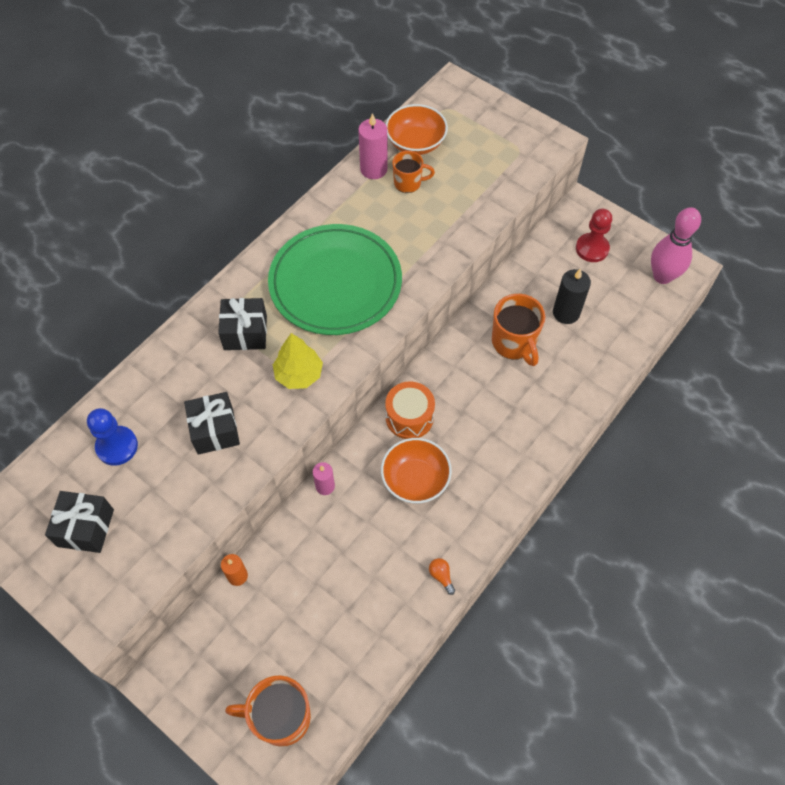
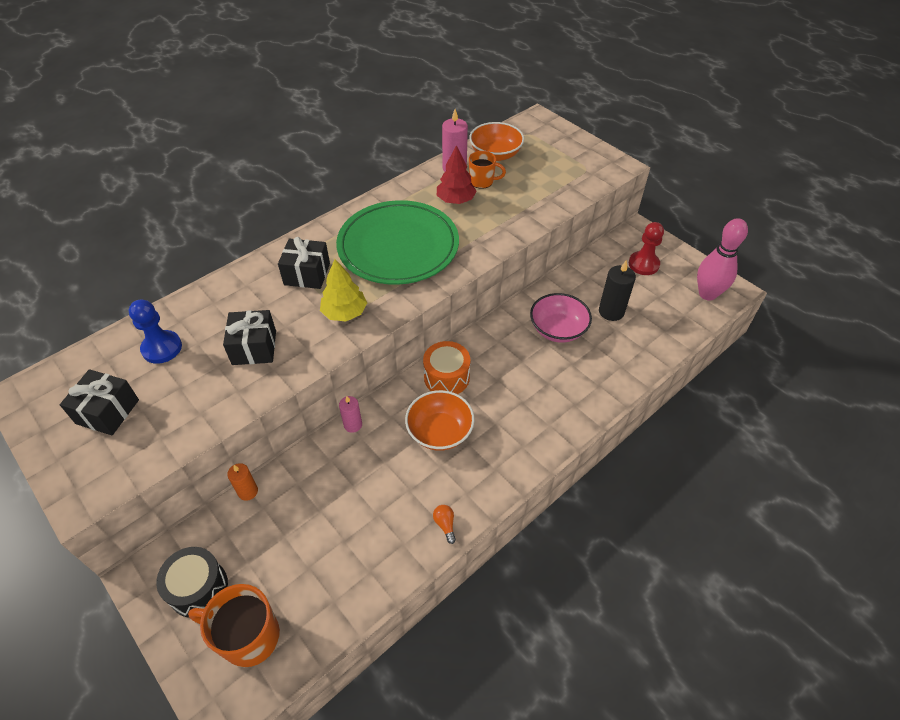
camera: 10 degrees right, 10 degrees down
orange mug [492,294,545,366] -> pink bowl [530,293,592,343]
none -> black drum [156,547,228,618]
none -> red tree [437,145,476,204]

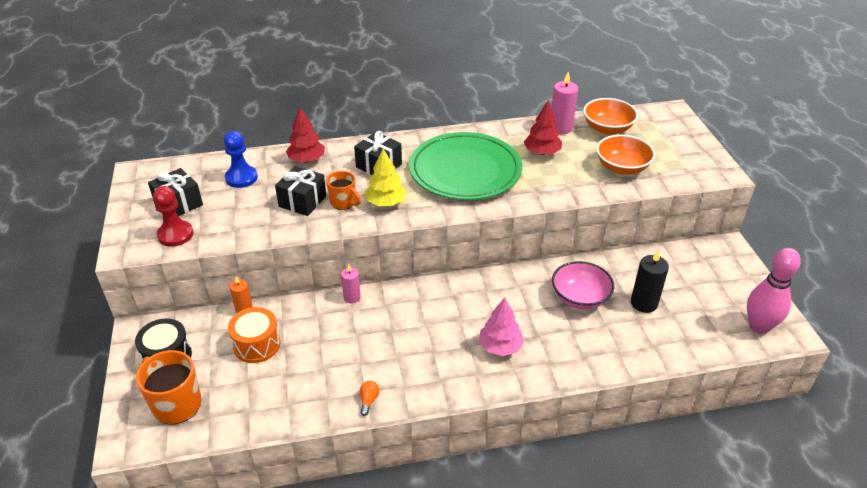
camera: 30 degrees right, 10 degrees down
orange bowl [405,390,475,451] -> orange bowl moved to [596,135,655,175]
orange drum [423,341,470,394] -> orange drum moved to [228,307,281,363]
orange mug [469,151,506,189] -> orange mug moved to [326,171,361,210]
red pawn [629,222,664,275] -> red pawn moved to [153,186,194,247]
none -> red tree [286,107,325,163]
none -> pink tree [479,298,524,356]

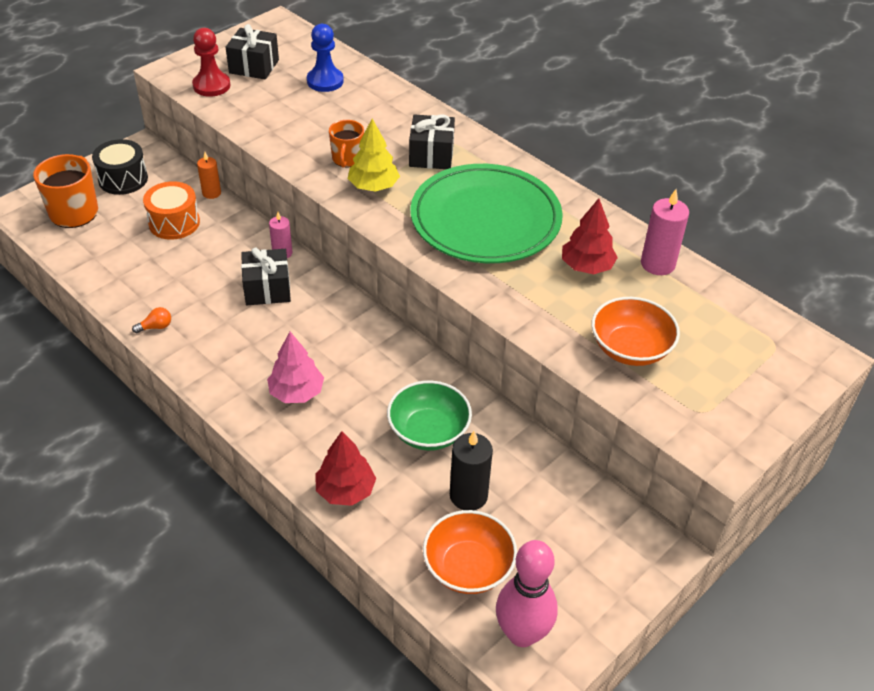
camera: 55 degrees right, 5 degrees up
black gift [275,166,326,216] -> black gift moved to [241,248,291,305]
red tree [286,107,325,163] -> red tree moved to [315,431,376,506]
pink bowl [552,261,614,309] -> green bowl [387,380,472,451]
orange bowl [583,98,638,135] -> orange bowl moved to [423,510,517,594]

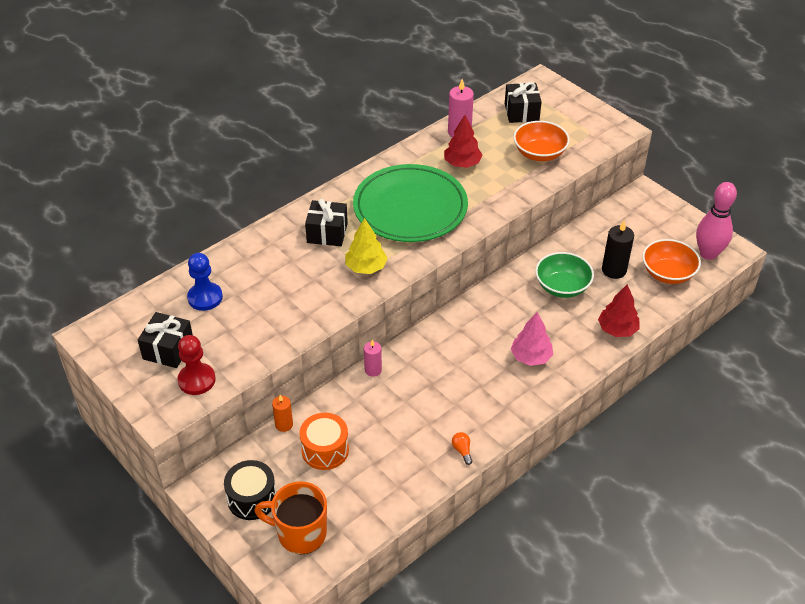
camera: 85 degrees left, 0 degrees up
black gift [241,248,291,305] -> black gift moved to [505,82,542,123]
orange mug [329,120,364,168] -> none

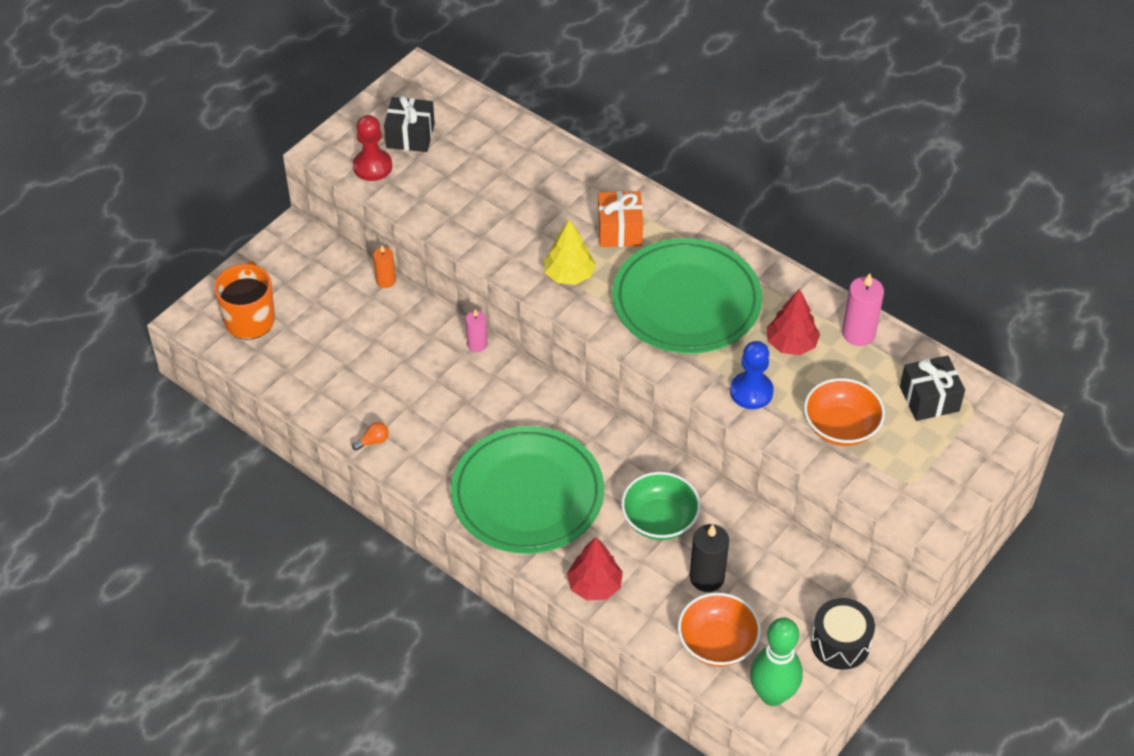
camera: 80 degrees right, 5 degrees up
blue pawn [187,253,223,311] -> blue pawn moved to [730,341,774,409]
black drum [224,460,276,520] -> black drum moved to [811,598,875,670]
orange drum [300,413,349,470] -> none
black gift [305,199,348,246] -> orange gift [598,191,643,247]
pink tree [511,312,553,366] -> green plate [451,426,604,554]
pink bowling pin [696,182,737,260] -> green bowling pin [750,617,803,706]

